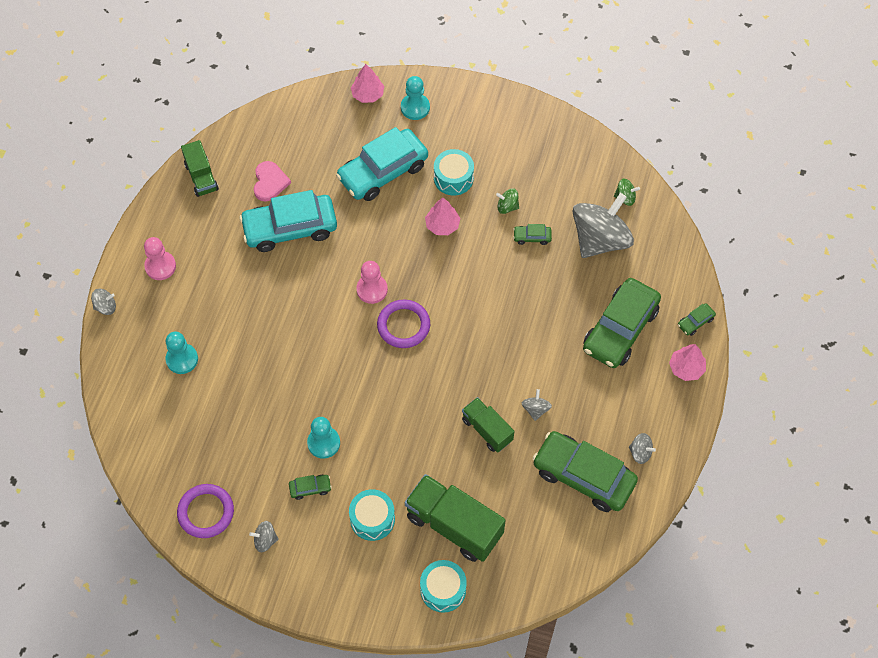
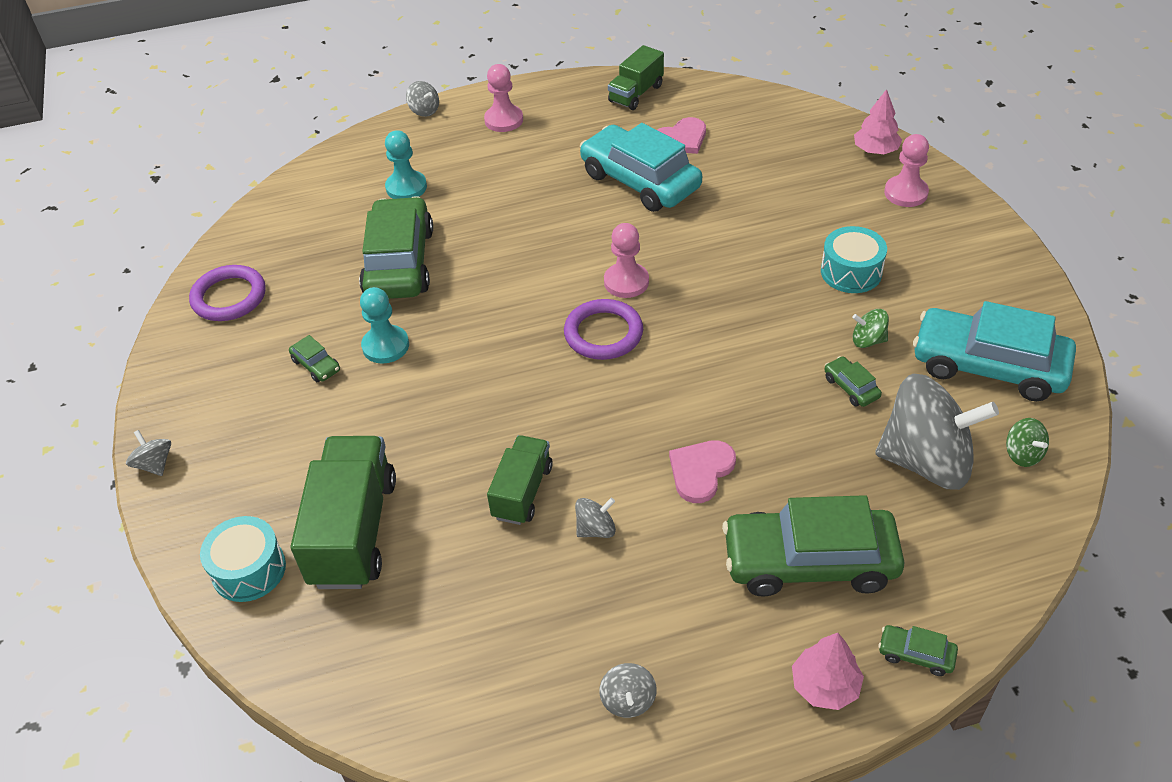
camera: 60 degrees right, 15 degrees down
grey spinning top [249,521,279,552] -> grey spinning top moved to [126,430,171,476]
turquoise car [336,127,428,201] -> turquoise car moved to [913,301,1076,401]
turquoise drum [349,489,395,541] -> none
turquoise pawn [401,76,430,120] -> pink pawn [884,134,929,207]
pink tree [425,198,460,235] -> none
green spinning top [496,189,519,214] -> green spinning top turned 60 degrees counterclockwise [852,309,889,348]
green car [533,431,638,512] -> green car moved to [359,196,433,299]
none -> pink heart [669,440,736,503]

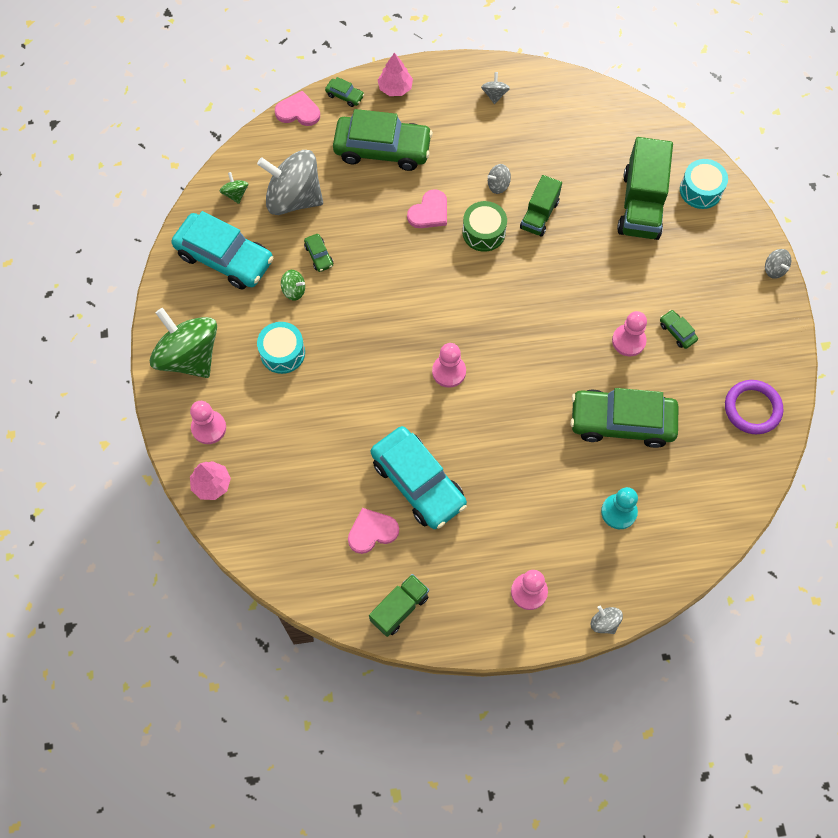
camera: 175 degrees left, 20 degrees up
green car [359,196,433,299] -> green car turned 90 degrees clockwise [570,388,678,448]
turquoise pawn [360,287,409,363] -> pink pawn [612,311,647,356]
purple ring [564,299,643,360] -> none
none -> green spinning top [150,308,217,378]
none -> pink heart [275,91,320,126]
none -> green drum [463,201,507,252]

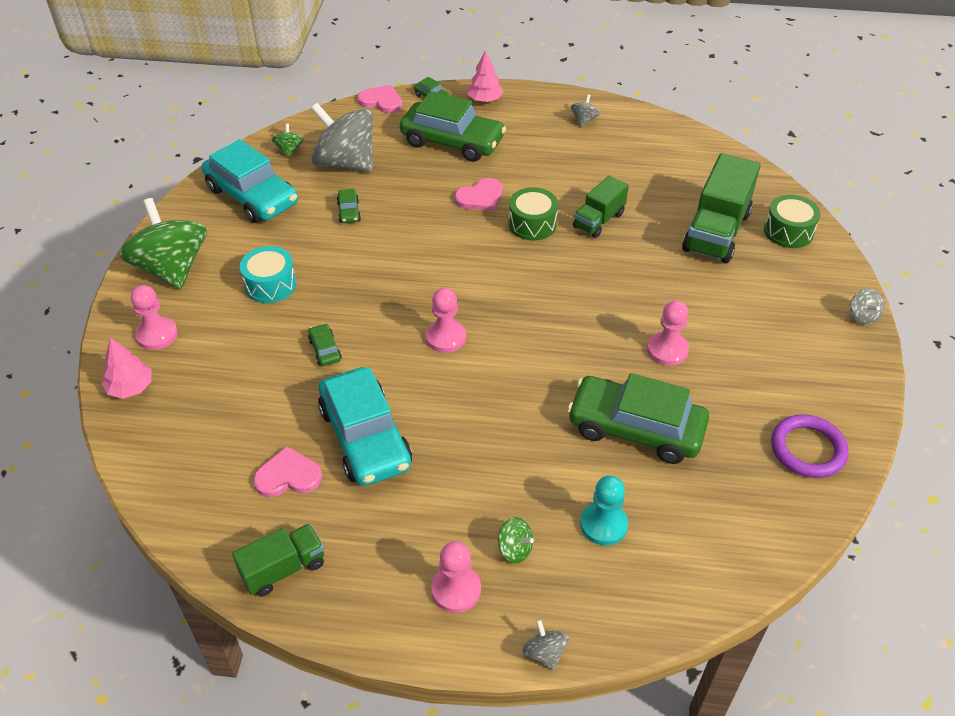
camera: 15 degrees right, 20 degrees down
green spinning top [281,270,305,301] -> green spinning top moved to [498,517,534,563]
grey spinning top [487,164,511,194] -> none
green car [660,310,698,349] -> green car moved to [308,324,342,366]
turquoise drum [680,159,728,209] -> green drum [764,195,821,248]

